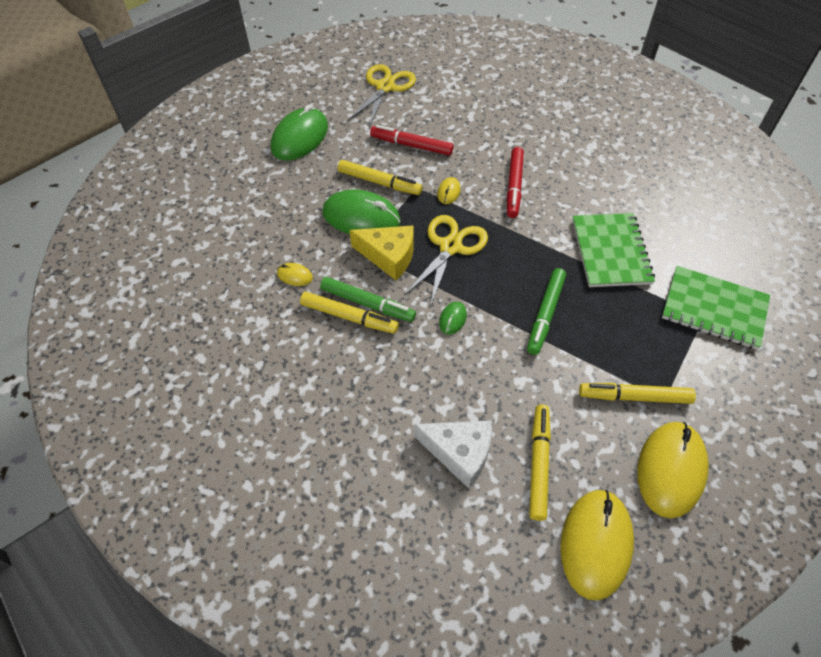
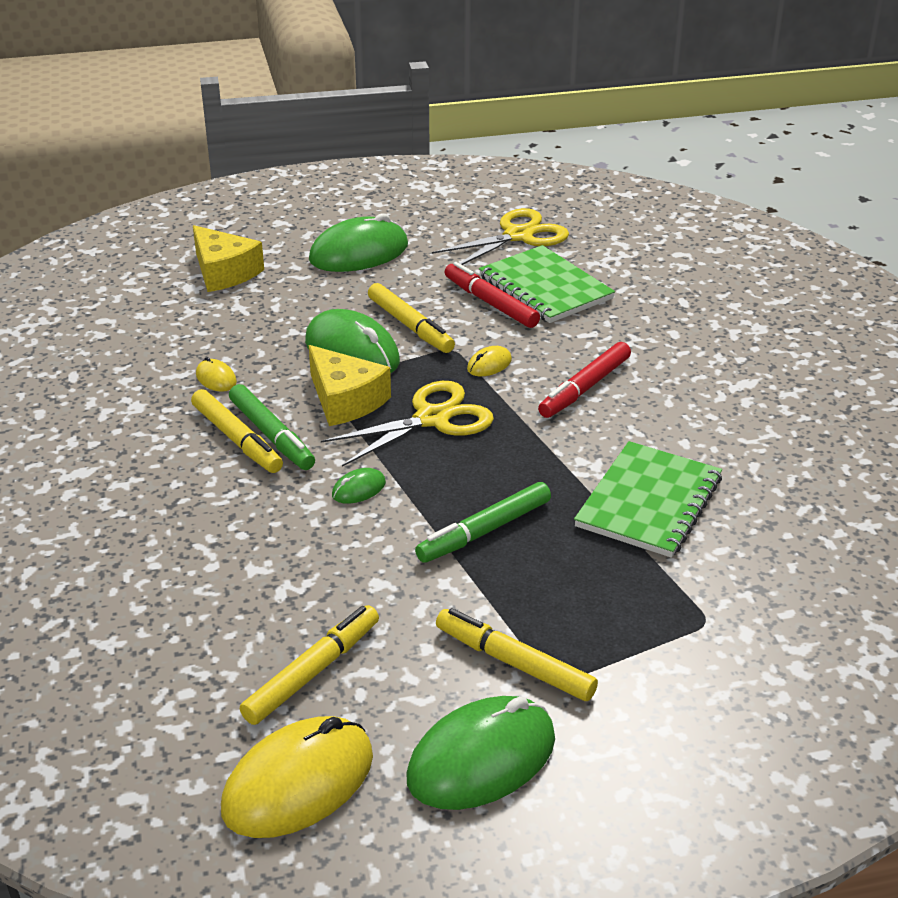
camera: 30 degrees right, 20 degrees down
white cheese [414,420,492,489] -> none
yellow mouse [637,422,709,518] -> green mouse [406,696,555,810]
green notebook [662,266,770,350] -> green notebook moved to [479,245,615,323]
none -> yellow cheese [193,225,264,292]

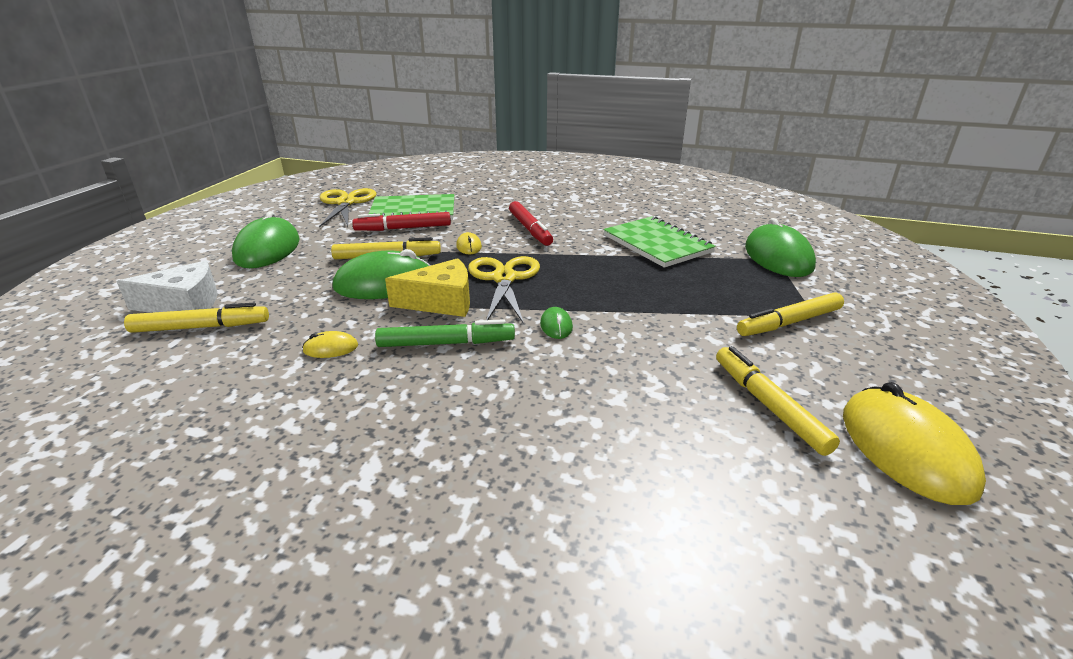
camera: 60 degrees left, 5 degrees down
yellow marker [191,389,283,473] -> yellow marker moved to [124,303,269,333]
yellow cheese [193,225,264,292] -> white cheese [117,260,218,313]
green mouse [406,696,555,810] -> green mouse moved to [745,218,816,277]
green marker [415,482,551,563] -> none

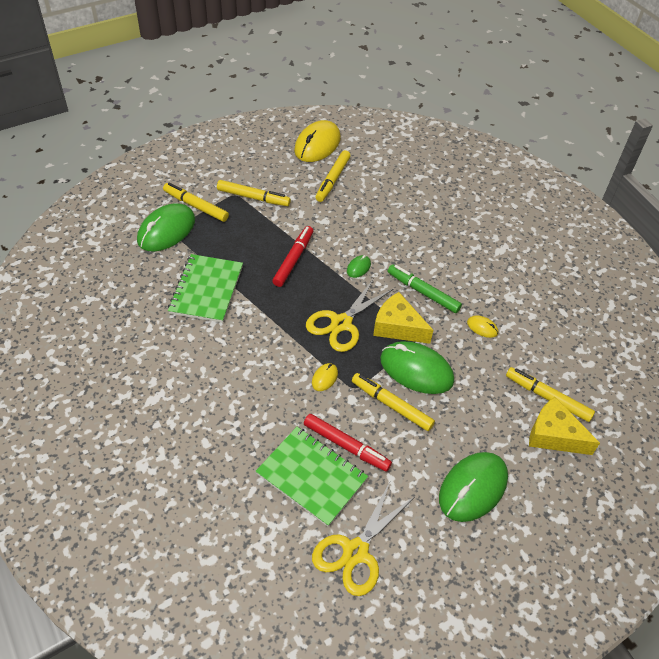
camera: 140 degrees left, 20 degrees up
white cheese [117,260,218,313] -> yellow cheese [529,397,600,455]
red marker [509,201,553,246] -> red marker moved to [272,226,313,287]
none -> yellow marker [163,182,229,222]

